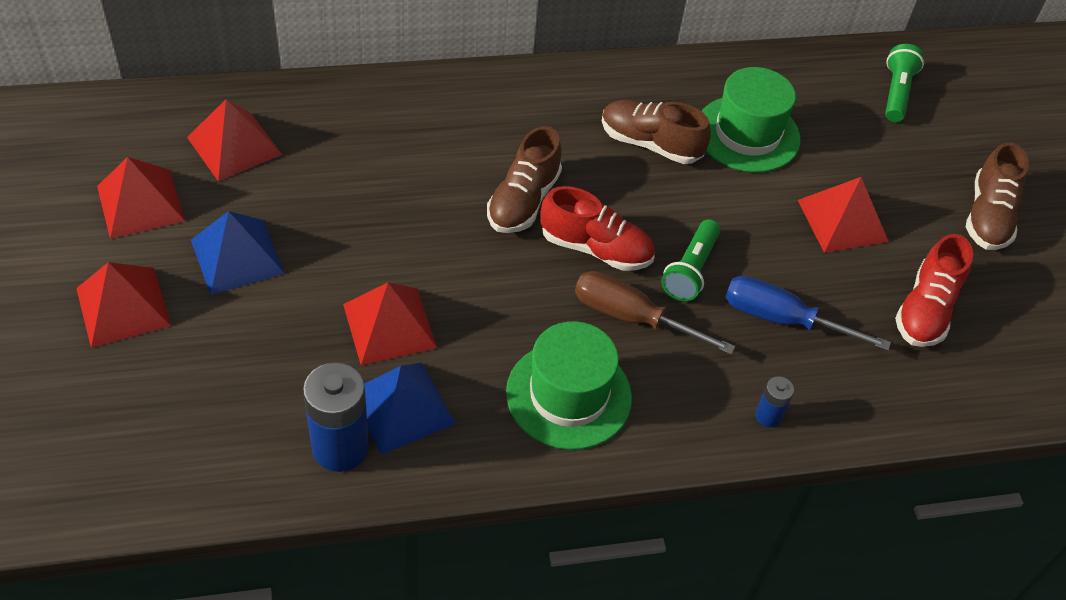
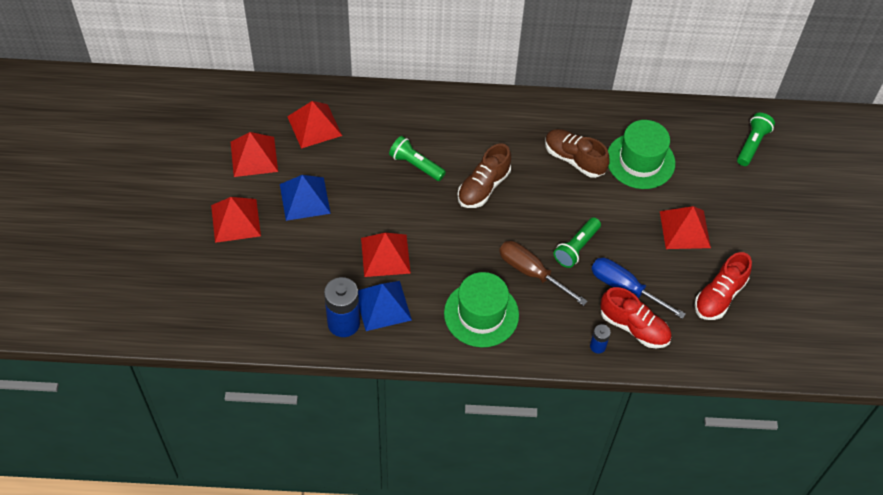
camera: 15 degrees right, 5 degrees up
red shoe [540,186,655,271] -> red shoe moved to [600,287,672,348]
brown shoe [966,142,1029,250] -> none
none -> green flashlight [389,136,446,181]

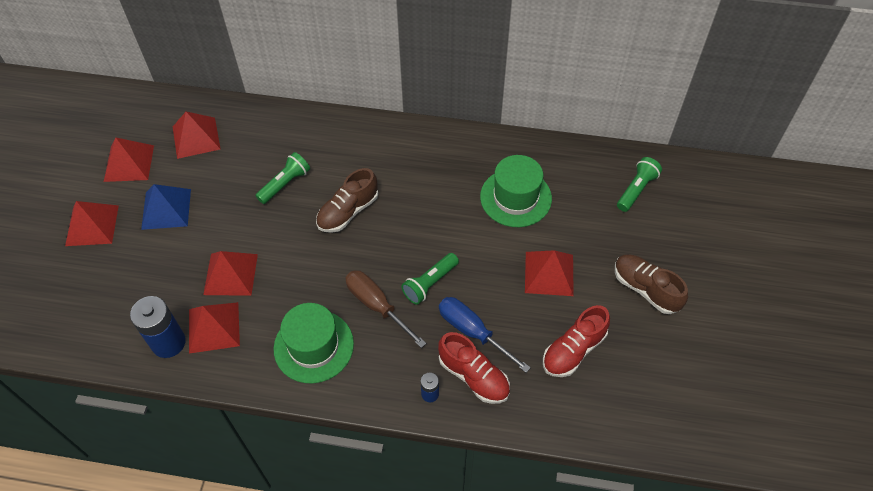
camera: 10 degrees right, 0 degrees up
blue pyramid [358,281,412,331] -> red pyramid [189,302,240,354]
green flashlight [389,136,446,181] -> green flashlight turned 90 degrees clockwise [255,152,310,204]
brown shoe [545,129,610,178] -> brown shoe moved to [615,254,688,314]

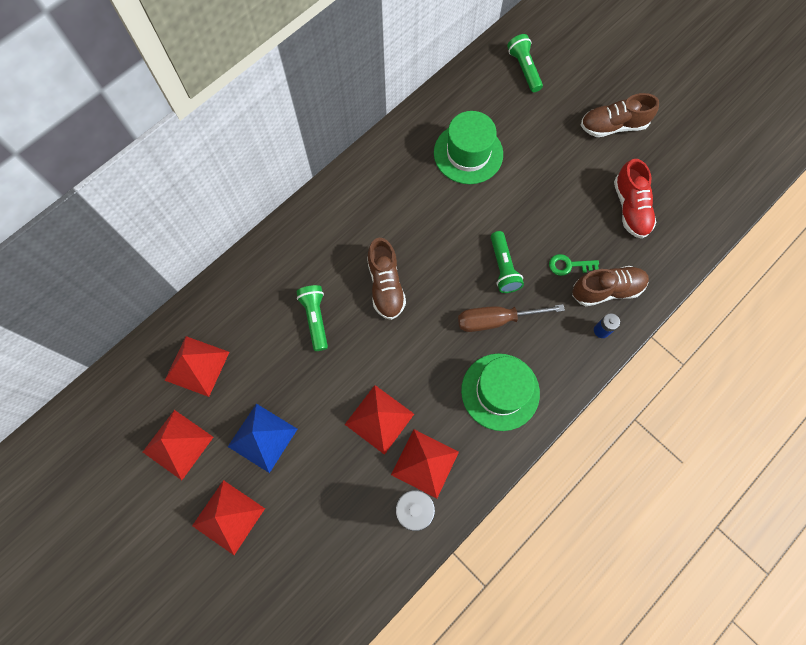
camera: 55 degrees left, 15 degrees up
red shoe [438,332,510,404] -> brown shoe [572,266,649,306]
blue screwdriver [439,297,531,373] -> green key [549,254,599,276]
red pyramid [525,250,574,296] -> none

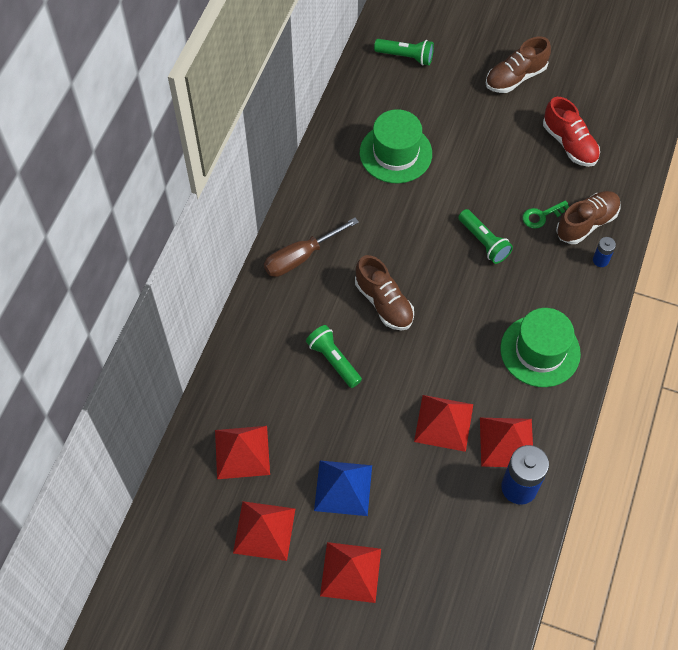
camera: 25 degrees left, 10 degrees down
brown screwdriver [458,304,565,332] -> brown screwdriver moved to [264,218,359,277]
green flashlight [507,34,543,92] -> green flashlight turned 150 degrees clockwise [374,39,434,65]

